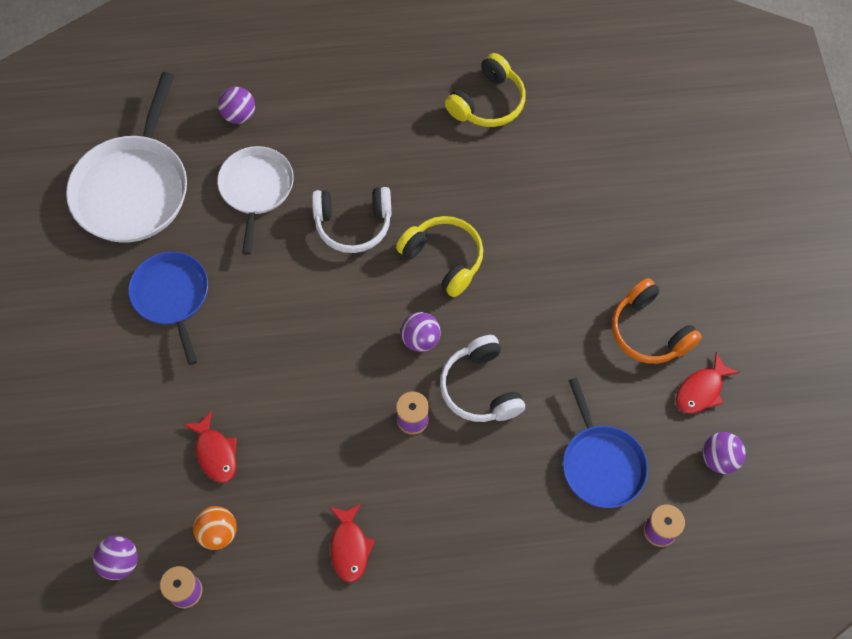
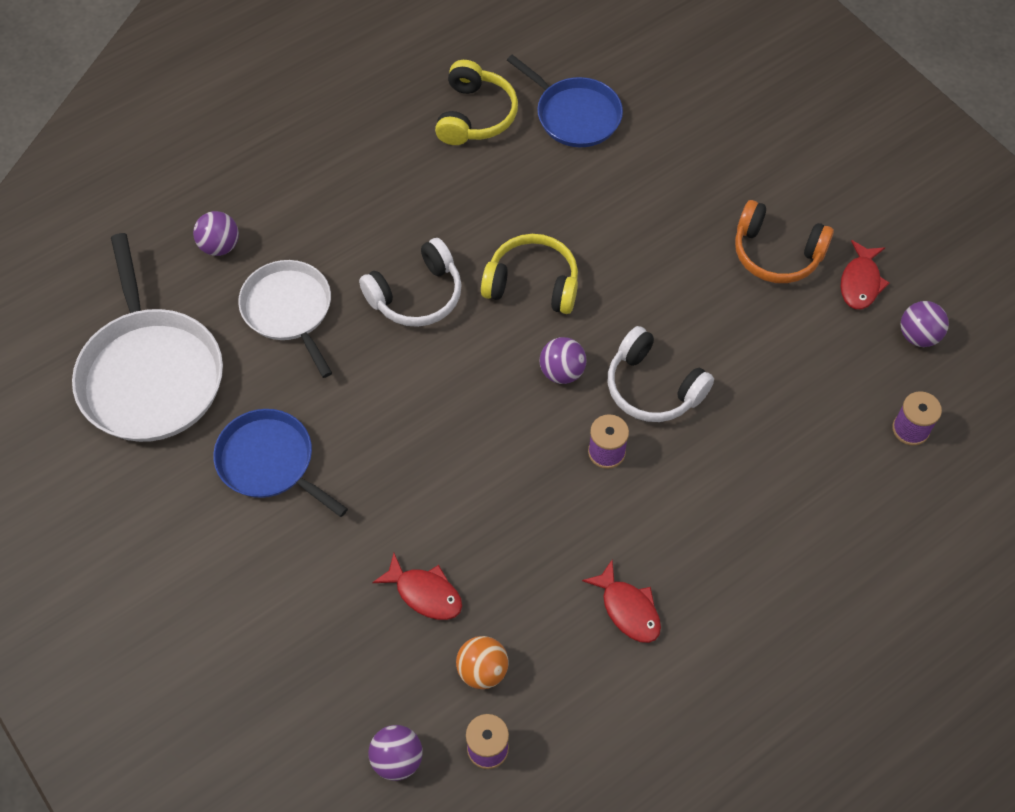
camera: 30 degrees left, 5 degrees down
blue pan [563,378,648,508] -> blue pan moved to [507,55,623,147]

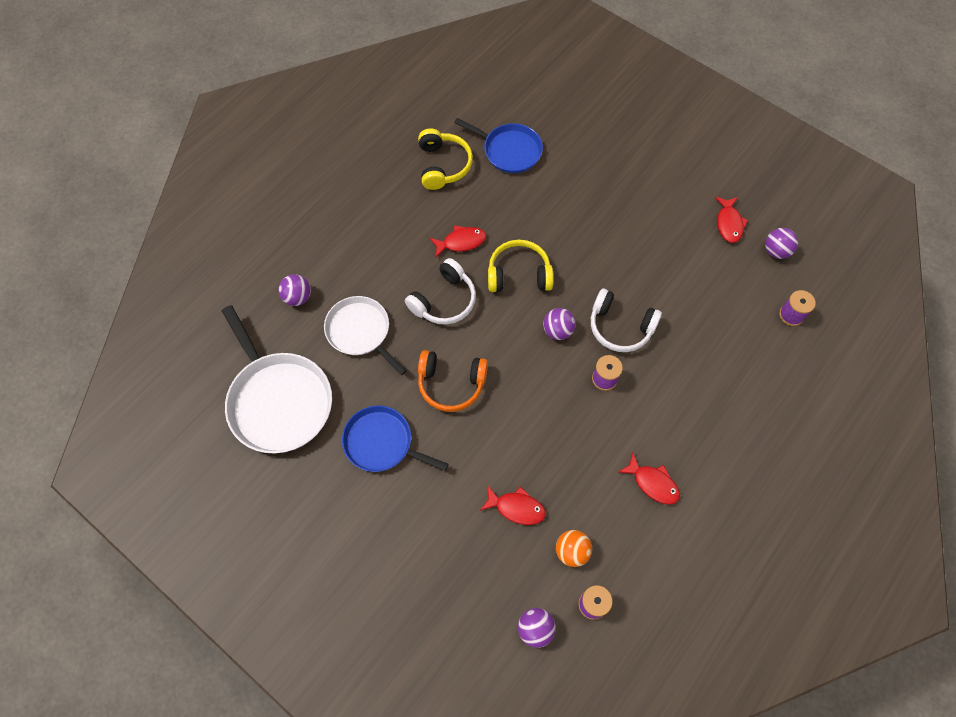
camera: 15 degrees left, 5 degrees up
orange headphones [735,200,834,283] -> orange headphones moved to [418,350,488,412]
none -> red fish [430,225,486,257]

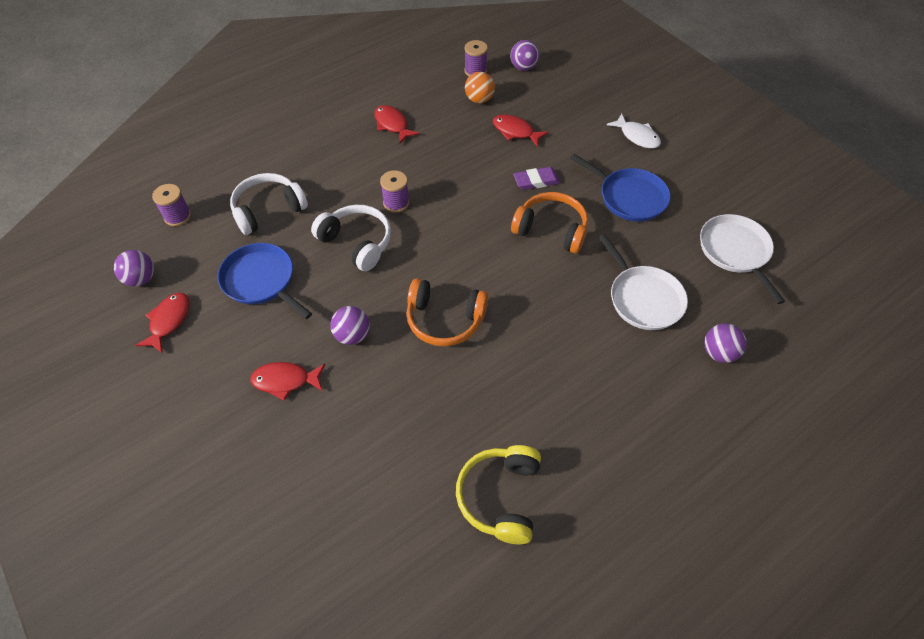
camera: 165 degrees left, 10 degrees down
white pan [222,305,332,454] -> white pan [700,214,785,304], size x0.64
white headphones [405,258,476,325] -> white headphones moved to [230,173,308,235]
red fish [430,225,486,257] -> red fish moved to [250,362,325,400]
blue pan [454,118,543,173] -> blue pan moved to [218,243,312,319]
yellow headphones [488,240,553,292] -> orange headphones [406,278,488,346]
purple ball [543,308,576,340] -> purple ball moved to [330,306,370,345]
none -> purple eraser [513,167,561,190]
none -> white fish [607,113,661,149]

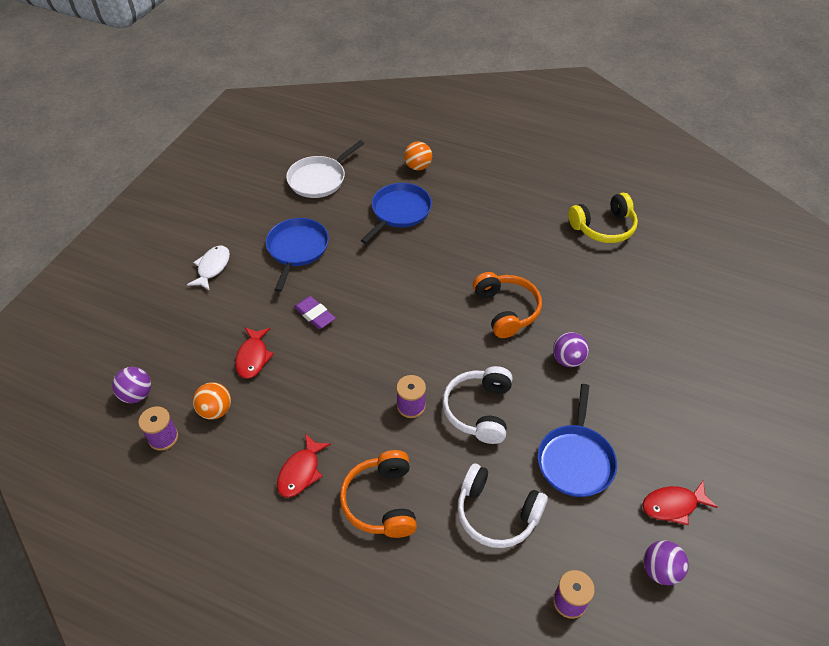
camera: 120 degrees left, 5 degrees down
red fish [250,362,325,400] -> none
orange headphones [511,192,588,254] -> orange headphones moved to [340,450,417,538]
white pan [598,234,688,330] -> blue pan [361,183,432,244]
purple ball [704,323,747,363] -> orange ball [404,142,432,170]

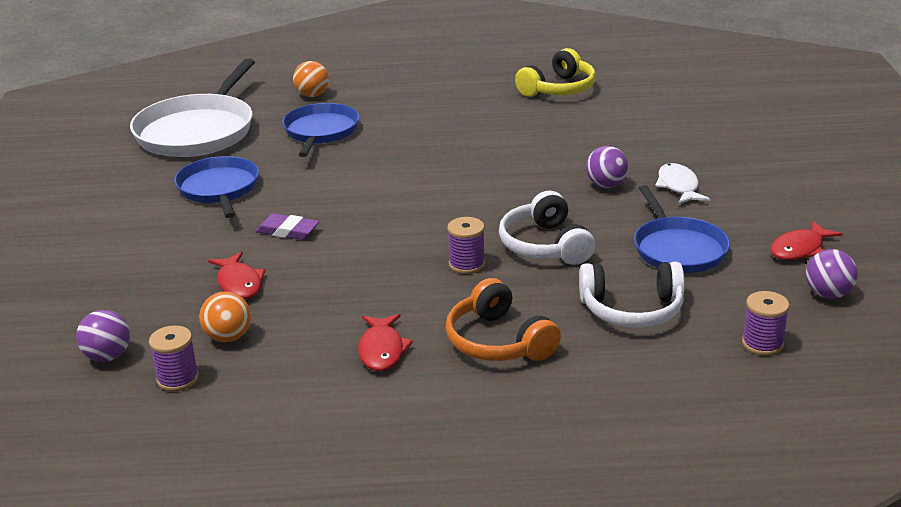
camera: 25 degrees left, 20 degrees down
white fish [187,246,230,291] -> white fish moved to [655,163,710,204]
white pan [286,140,364,198] -> white pan [130,58,255,157], size x1.56
orange headphones [473,272,542,338] -> none

